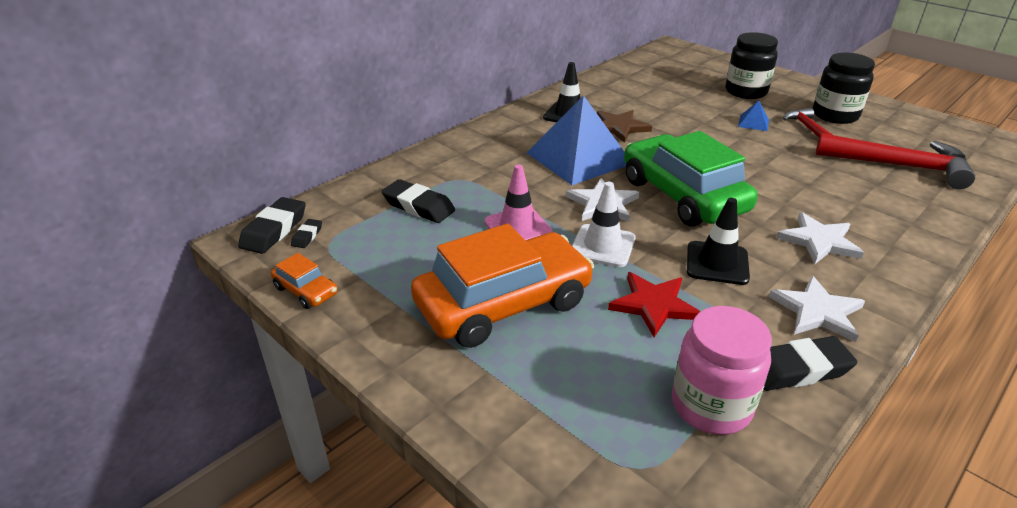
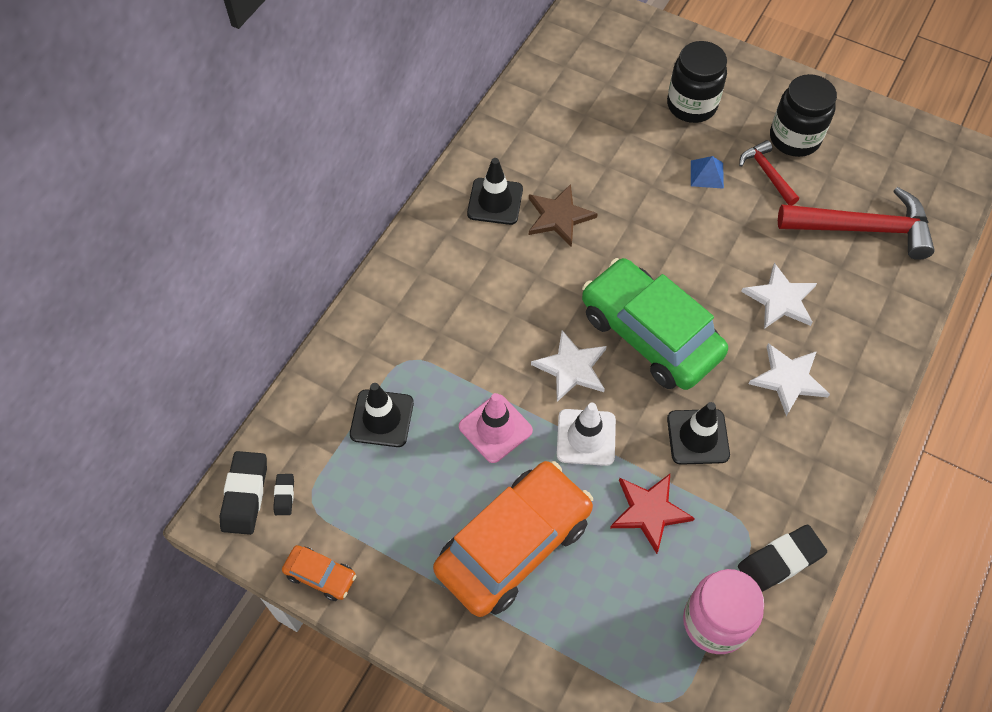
camera: 15 degrees left, 25 degrees up
black eraser [382,179,455,223] -> black traffic cone [350,383,414,447]
blue pyramid [527,95,626,185] -> none
white star [769,276,865,342] -> white star moved to [741,262,817,329]

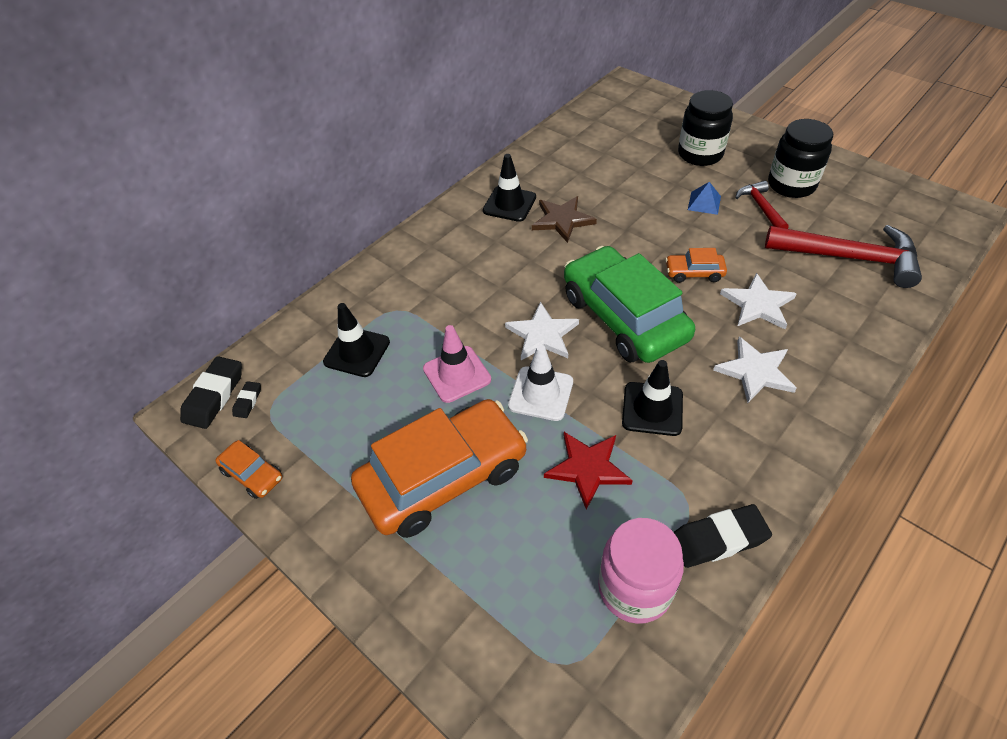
camera: 15 degrees right, 10 degrees down
none -> orange car [665,248,727,283]

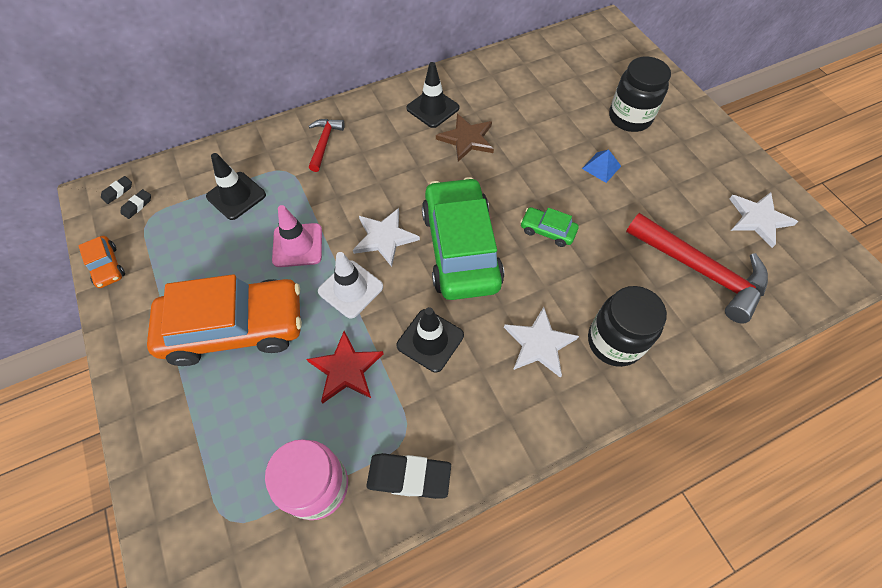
camera: 20 degrees right, 10 degrees up
black eraser [180,356,242,429] -> black eraser [101,176,132,204], size x0.51
orange car [665,248,727,283] -> green car [520,207,579,247]
white star [720,273,797,329] -> white star moved to [730,192,798,248]
red hammer [735,181,789,229] -> red hammer moved to [308,119,345,172]
black jar [768,119,833,198] -> black jar moved to [588,286,667,367]

